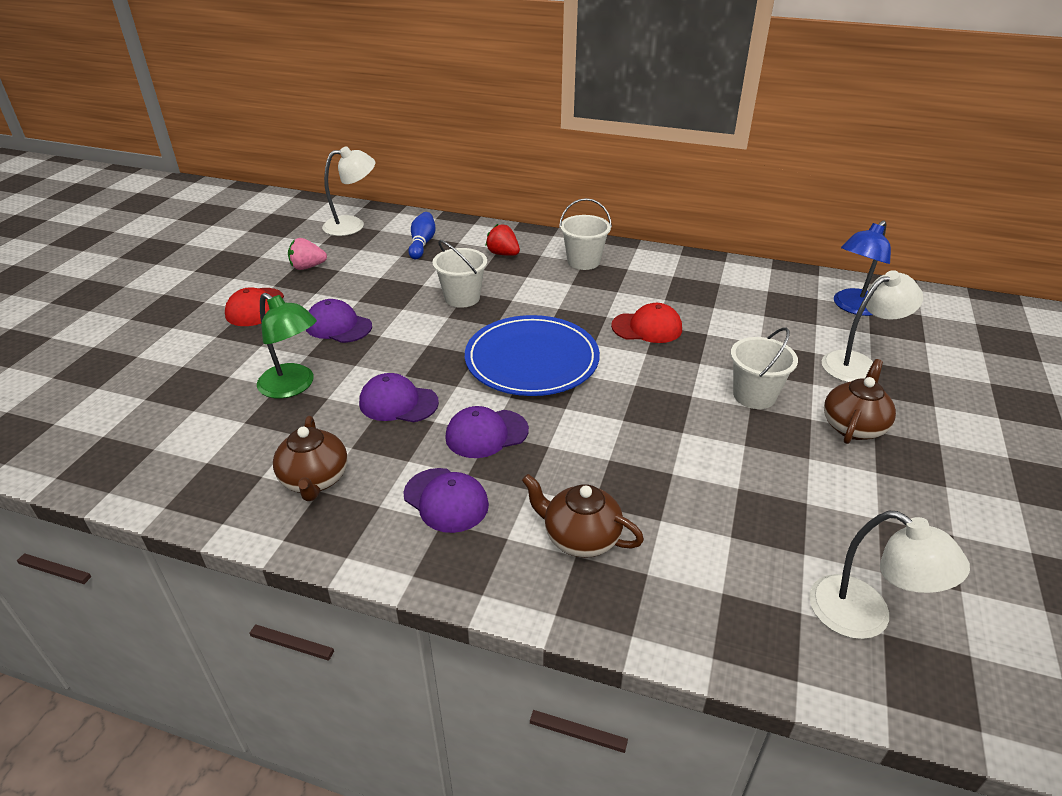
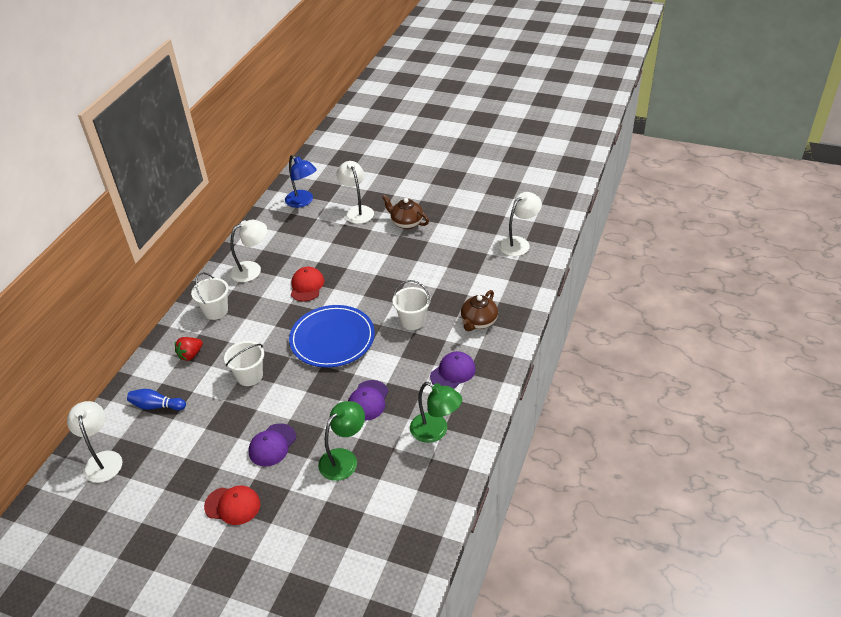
camera: 85 degrees left, 5 degrees up
brown teapot [273,416,348,501] -> green lamp [410,382,462,443]
pink strawberry [288,238,327,270] -> none
purple cap [445,406,529,458] -> none
white bucket [731,328,798,409] -> white bucket moved to [393,280,430,330]
none -> white lamp [230,220,267,282]

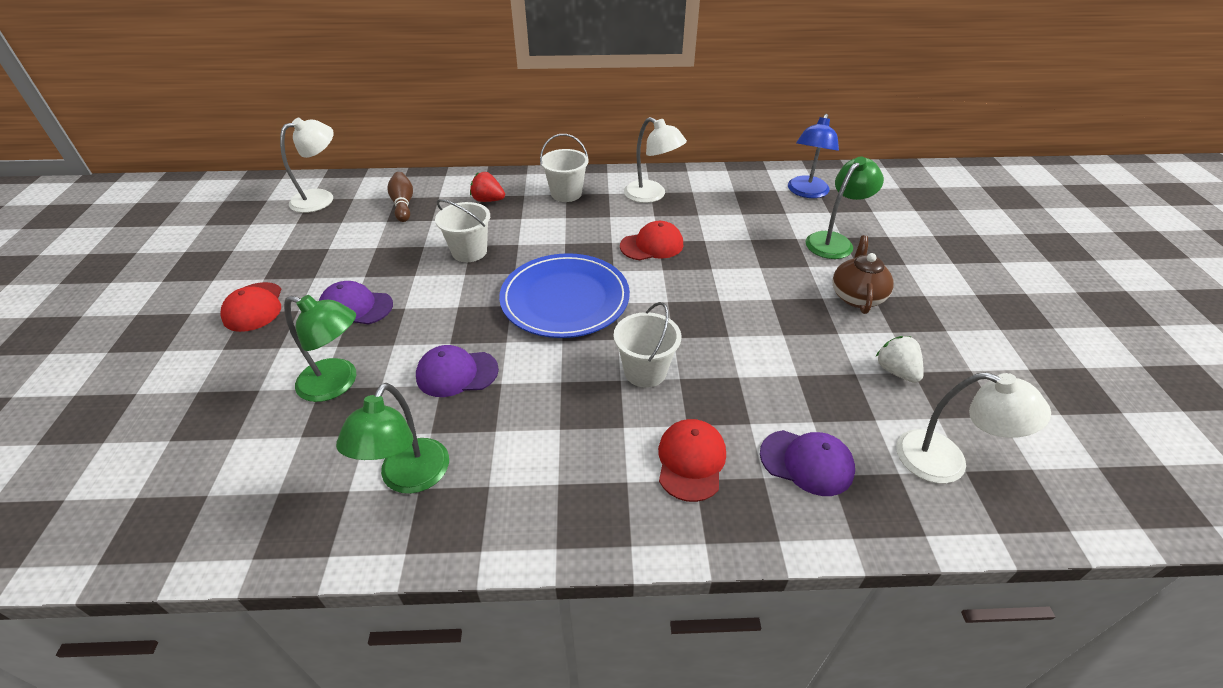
camera: 65 degrees right, 0 degrees up
blue bowling pin [127,389,186,410] -> brown bowling pin [387,172,413,222]
white lamp [337,161,374,224] -> green lamp [806,156,884,259]
purple cap [430,351,476,389] -> purple cap moved to [760,430,855,496]
brown teapot [461,290,498,331] -> red cap [658,419,726,502]
none -> white strawberry [876,336,924,383]

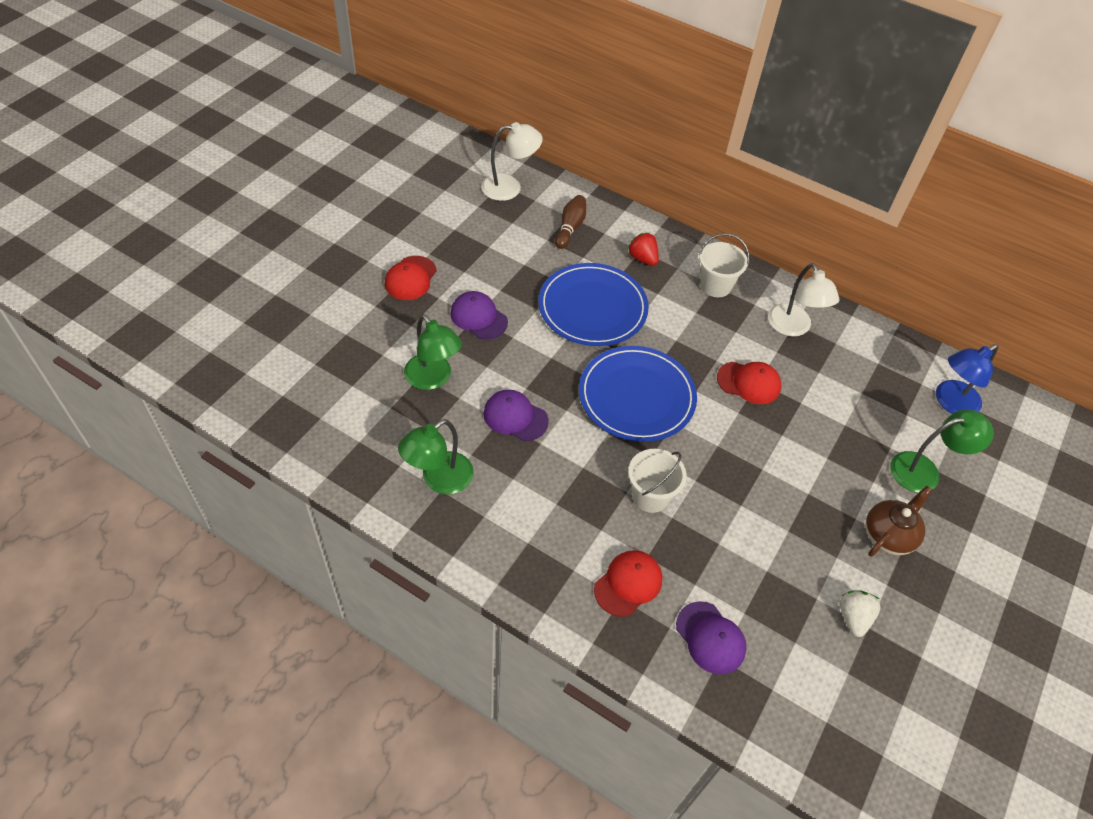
camera: 30 degrees right, 10 degrees up
white bucket [435,199,490,262] -> blue plate [538,263,649,346]
white lamp [896,372,1051,483] -> none

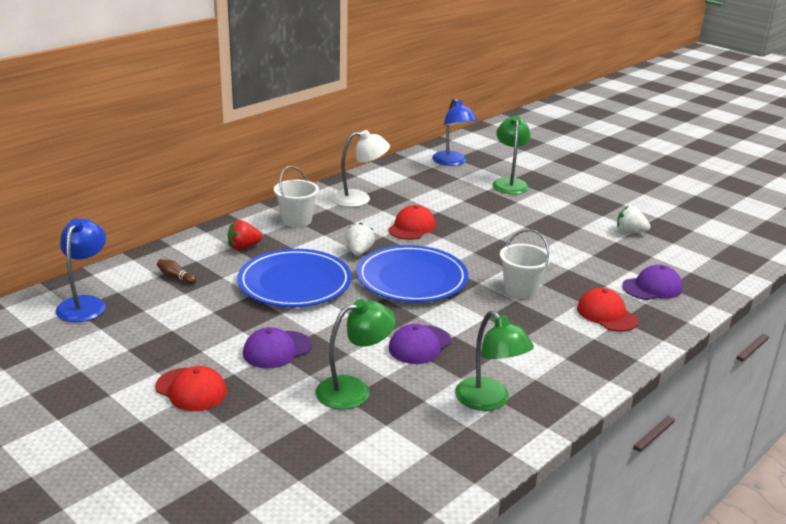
camera: 75 degrees left, 25 degrees down
white lamp [481,122,543,201] -> blue lamp [56,219,106,322]
brown bowling pin [555,195,586,249] -> brown bowling pin [157,259,197,284], size x0.66
brown teapot [865,486,932,557] -> none
none -> white strawberry [345,223,375,256]

